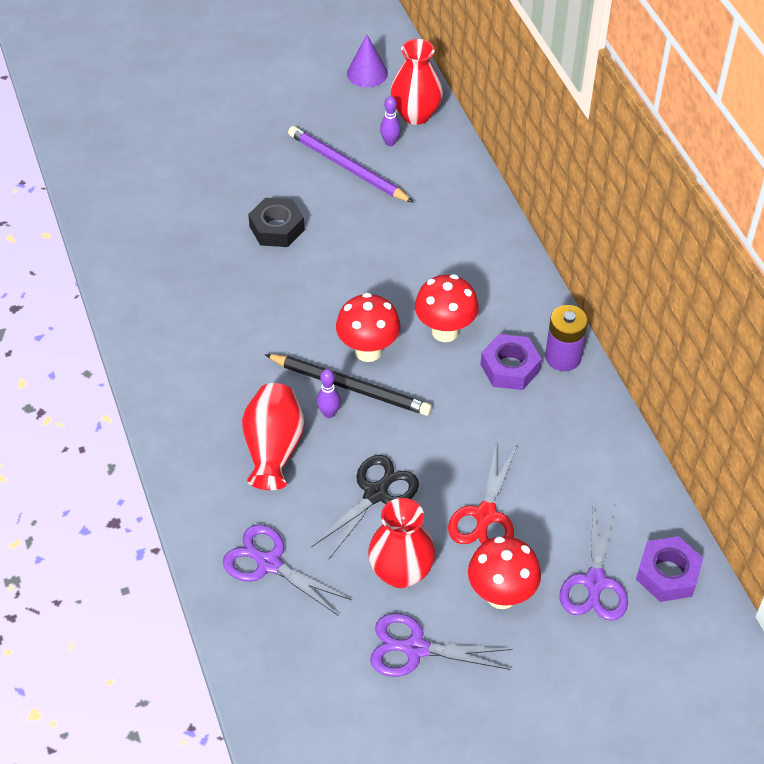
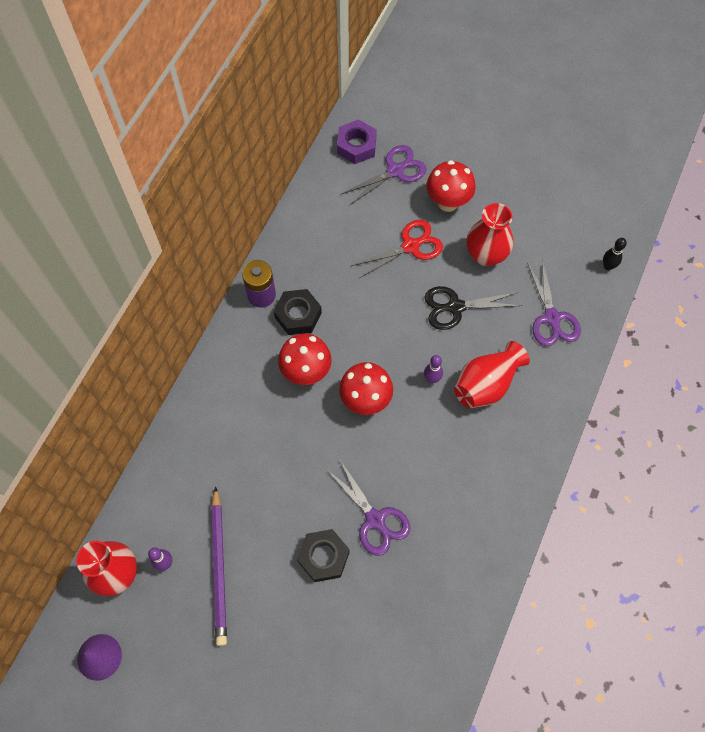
camera: 135 degrees left, 15 degrees up
black pencil [265,354,432,416] -> none
purple scissors [370,613,512,677] -> purple scissors moved to [326,460,411,556]
purple nut [480,334,542,390] -> black nut [274,289,322,335]
none -> black bowling pin [603,238,627,270]

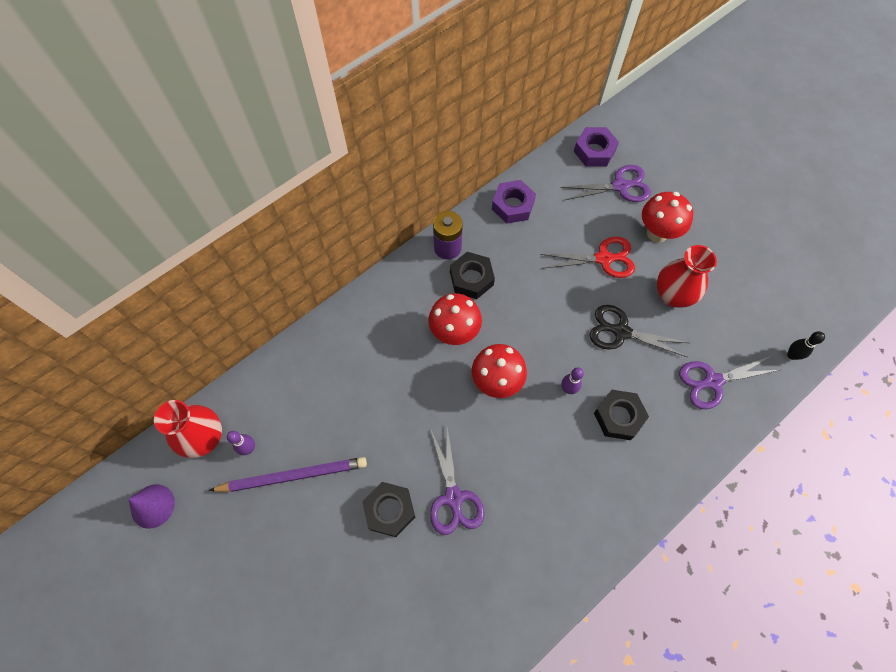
camera: 25 degrees right, 0 degrees up
purple pencil [211,486,227,646] -> purple pencil turned 120 degrees counterclockwise [209,457,367,492]
red vase [454,341,530,408] -> black nut [594,390,649,440]
purple scissors [527,259,581,346] -> purple scissors turned 60 degrees clockwise [679,356,779,409]
none -> purple nut [492,180,536,224]

